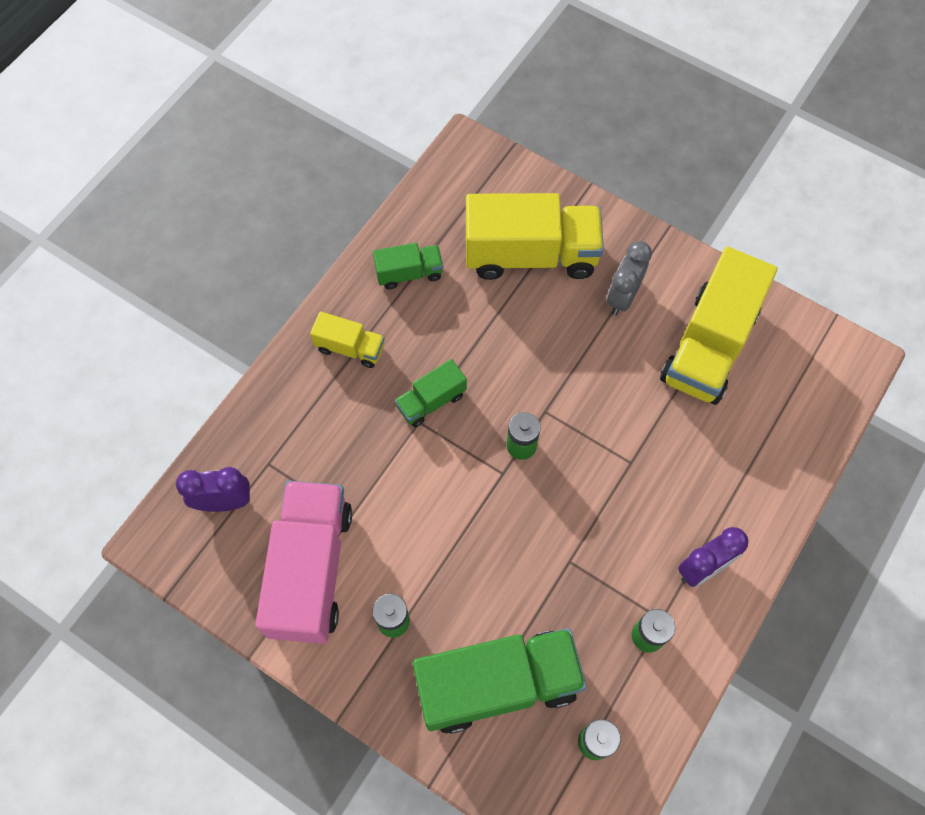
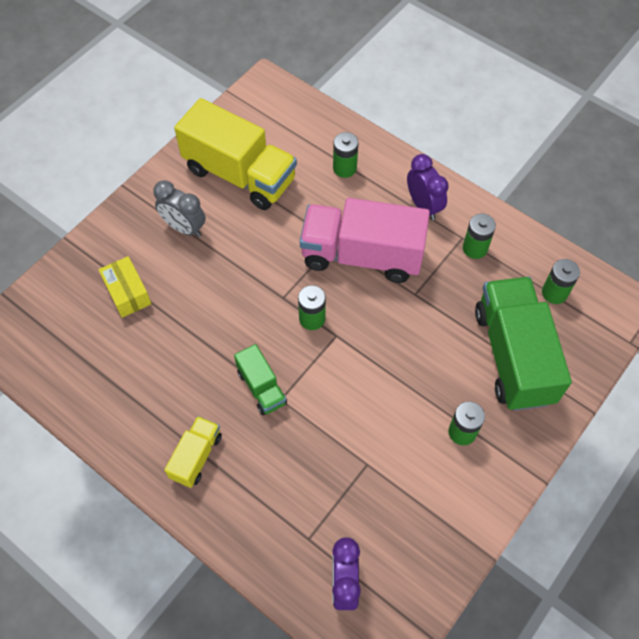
camera: 85 degrees left, 5 degrees down
pink truck [255,481,352,644] -> pink truck moved to [300,198,430,283]
green truck [373,243,443,289] -> none
yellow truck [466,193,604,280] -> yellow box [99,256,152,318]
none -> green battery [333,132,359,178]

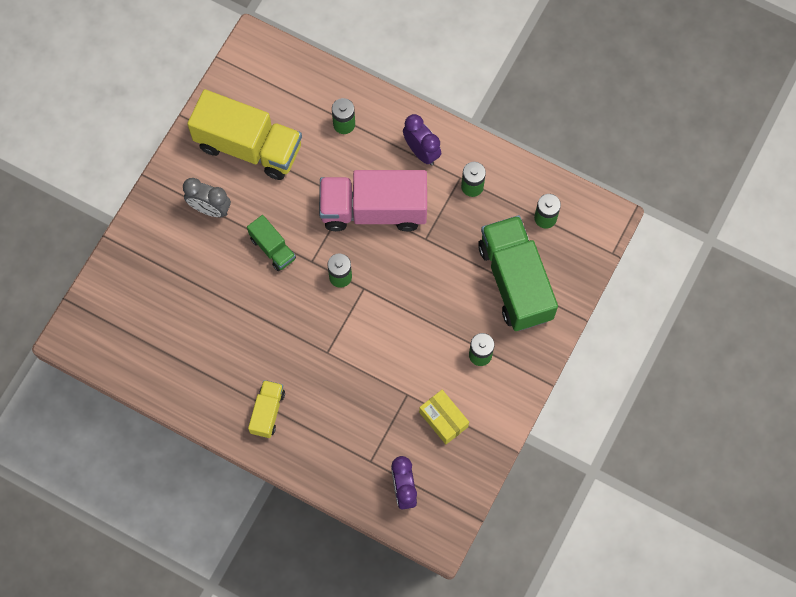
camera: 10 degrees left, 10 degrees up
yellow box [99,256,152,318] -> yellow box moved to [419,390,469,444]
green truck [234,344,287,415] -> green truck moved to [247,215,296,271]

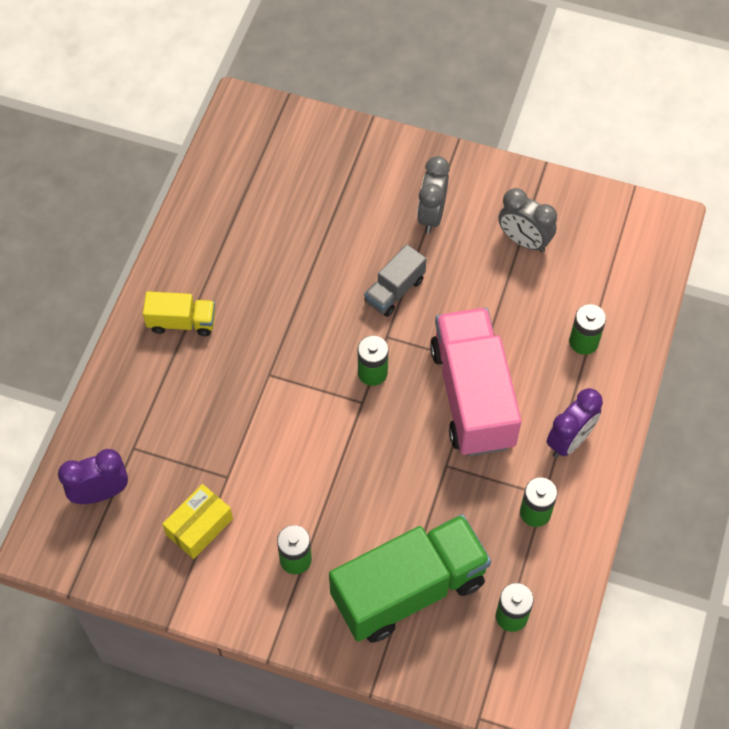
camera: 80 degrees right, 10 degrees down
yellow truck [187,89,302,180] -> grey clock [498,188,557,252]
green truck [247,215,296,271] -> grey truck [364,244,426,317]

